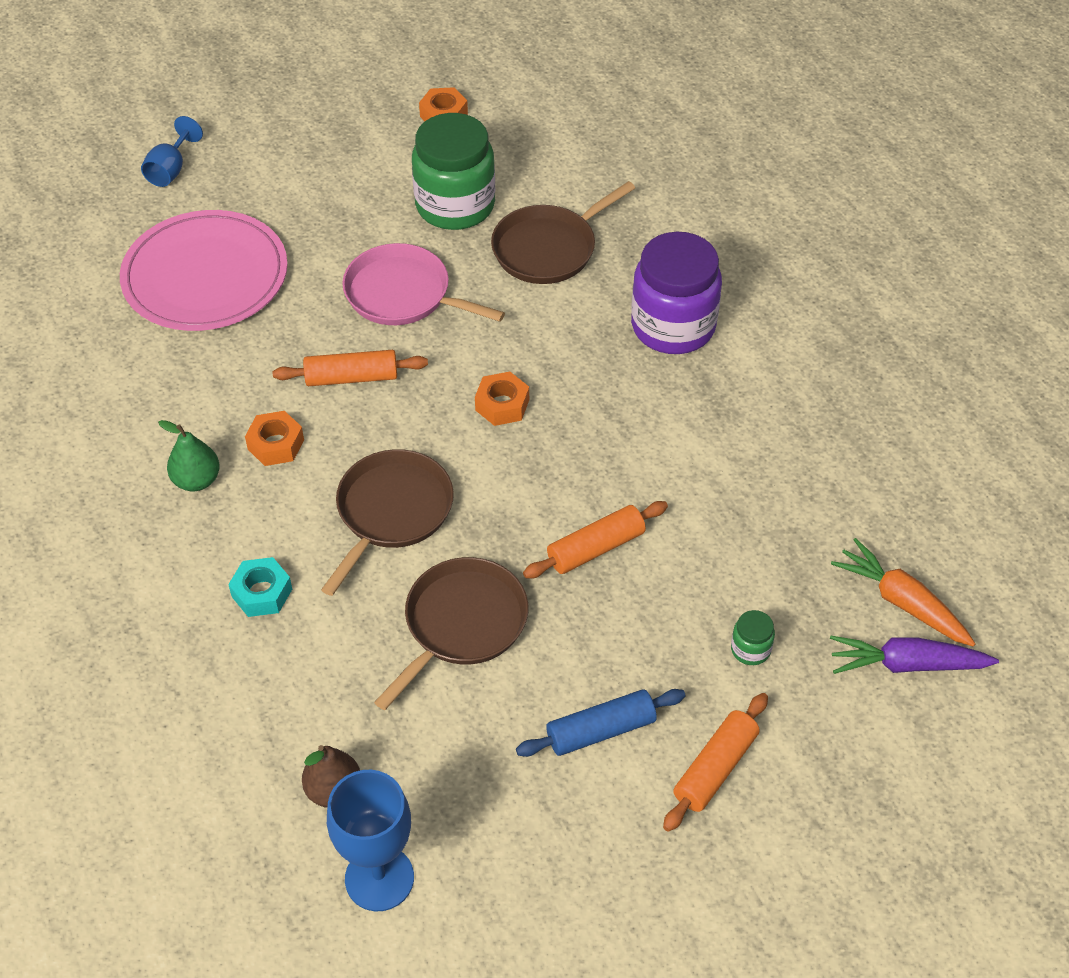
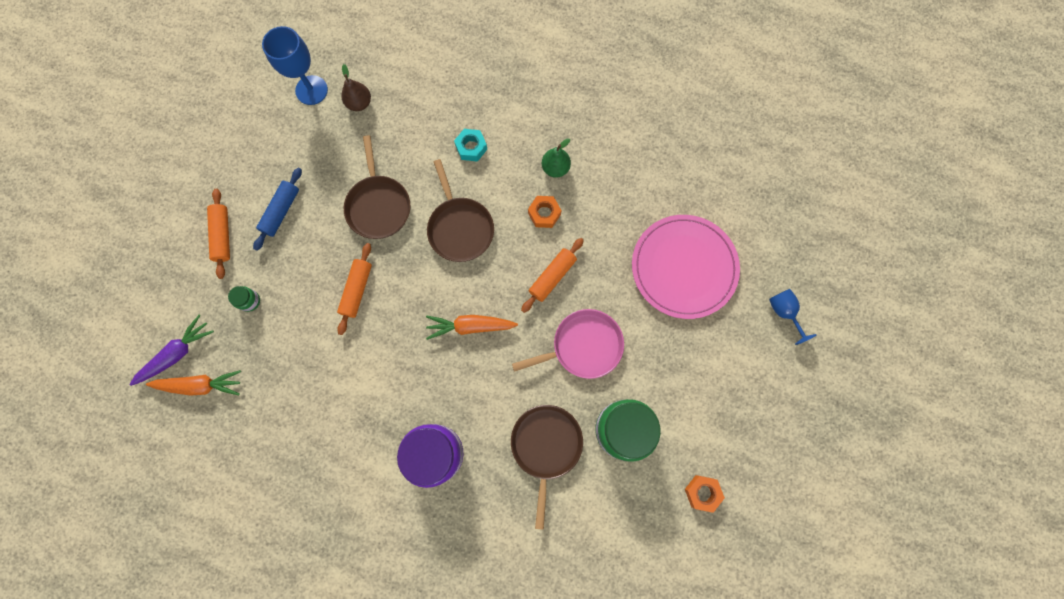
camera: 135 degrees right, 25 degrees up
orange nut [475,372,529,426] -> orange carrot [426,315,518,340]

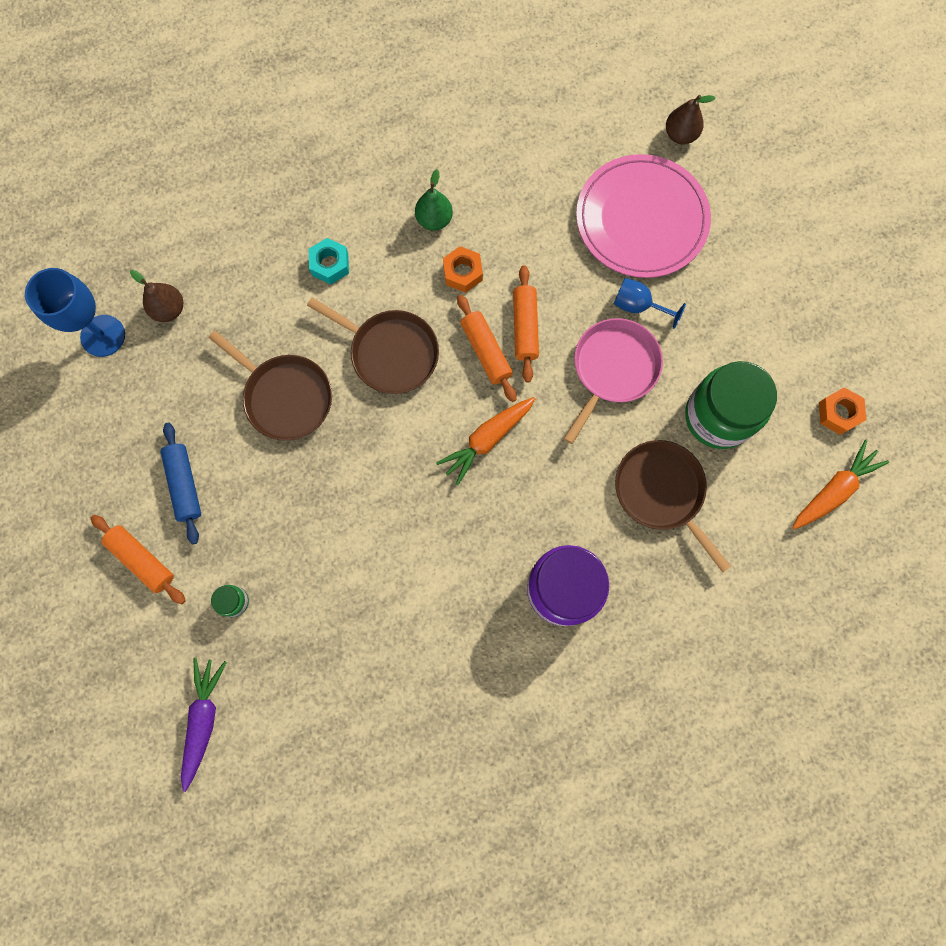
camera: 40 degrees left, 0 degrees up
orange carrot [146,370,241,396] -> orange carrot moved to [792,440,889,529]
orange rolling pin [337,243,372,335] -> orange rolling pin moved to [457,295,517,402]
blue goblet [769,289,816,345] -> blue goblet moved to [614,278,686,329]
none -> brown pear [666,95,715,144]

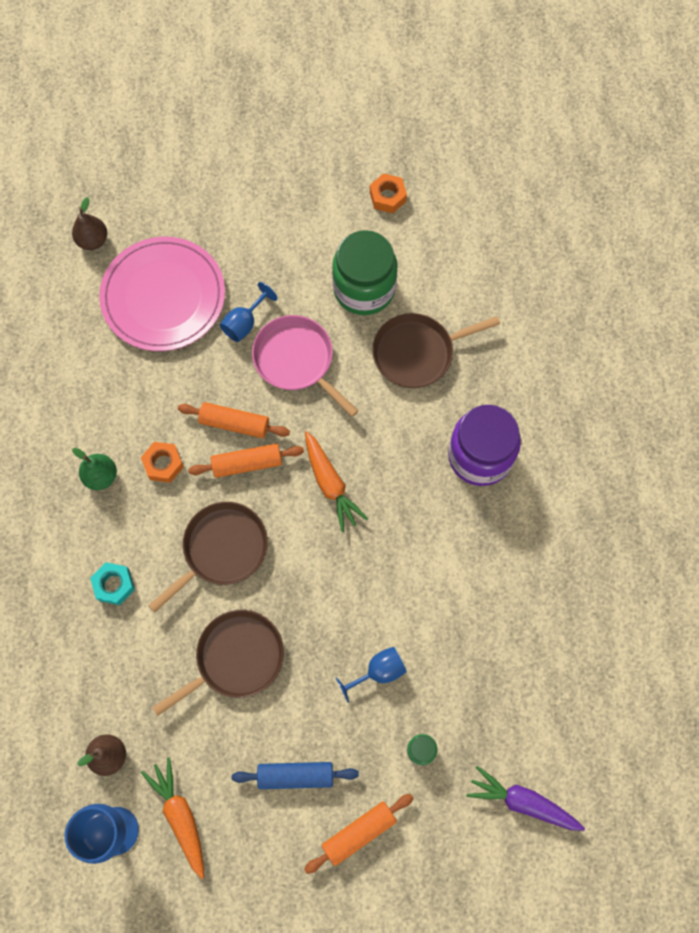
camera: 75 degrees left, 5 degrees down
orange carrot [792,440,889,529] -> orange carrot moved to [141,758,204,879]
none -> blue goblet [336,647,407,703]

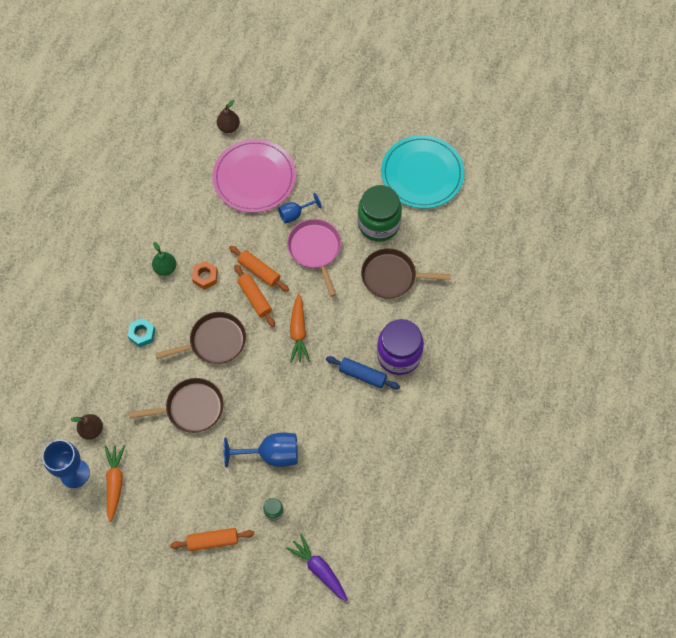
camera: 25 degrees right, 5 degrees down
orange rolling pin [188,443,304,478] -> orange rolling pin turned 45 degrees clockwise [234,264,275,327]
blue rolling pin [232,762,359,789] -> blue rolling pin moved to [326,356,400,390]
blue goblet [336,647,407,703] -> blue goblet [223,433,298,467], size x1.63
orange nut [370,173,407,214] -> turquoise plate [381,135,464,209]

